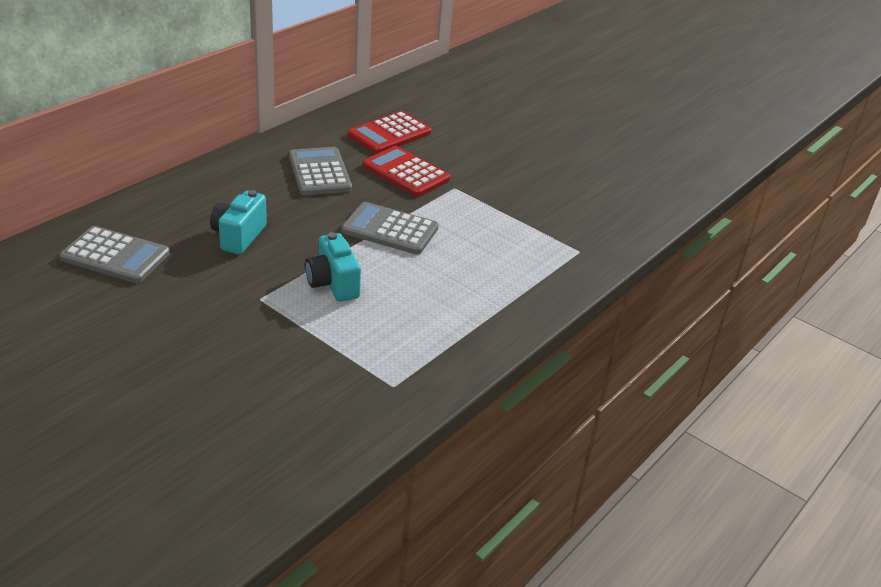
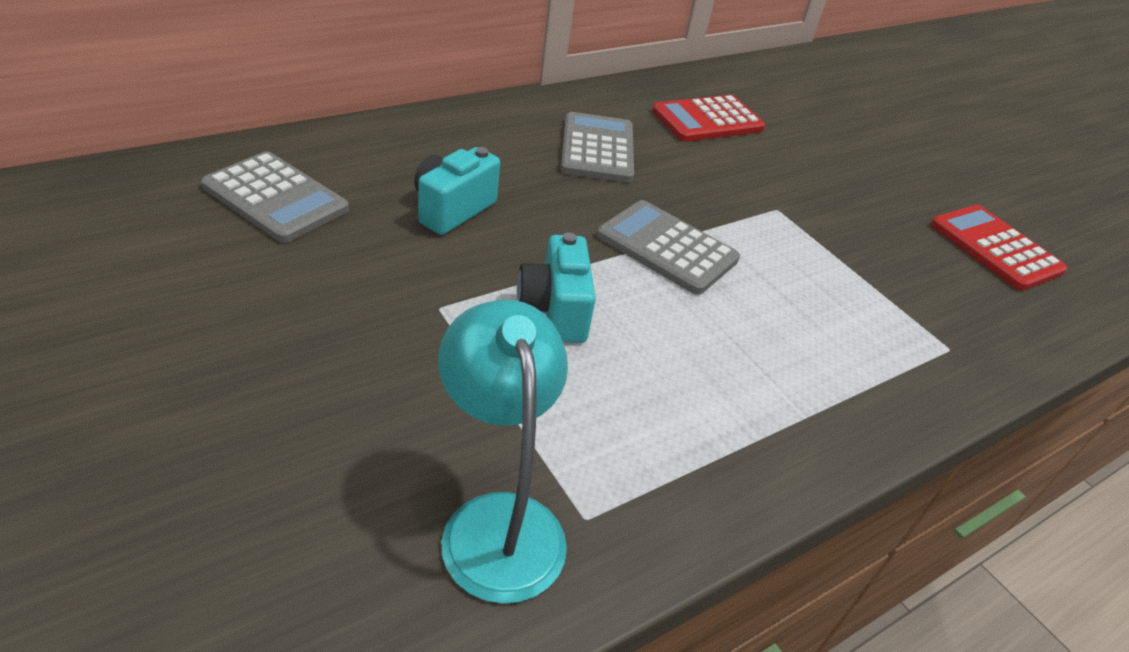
camera: 15 degrees right, 5 degrees up
red calculator [363,146,450,197] -> red calculator moved to [930,205,1067,291]
none -> turquoise lamp [438,300,568,604]

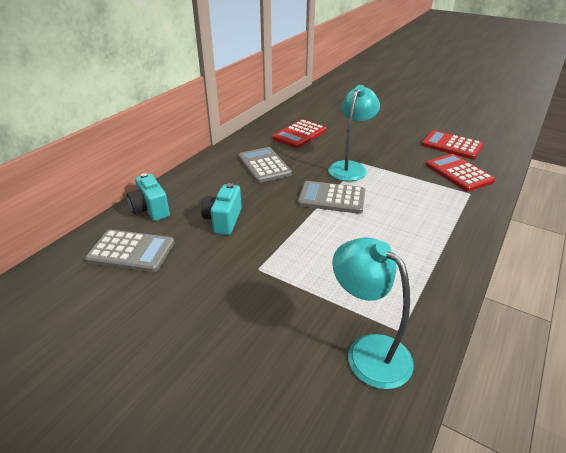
camera: 20 degrees left, 5 degrees down
turquoise camera [517,233,596,343] -> turquoise camera moved to [127,173,170,221]
none -> turquoise lamp [328,85,380,181]
none -> red calculator [426,154,495,192]

